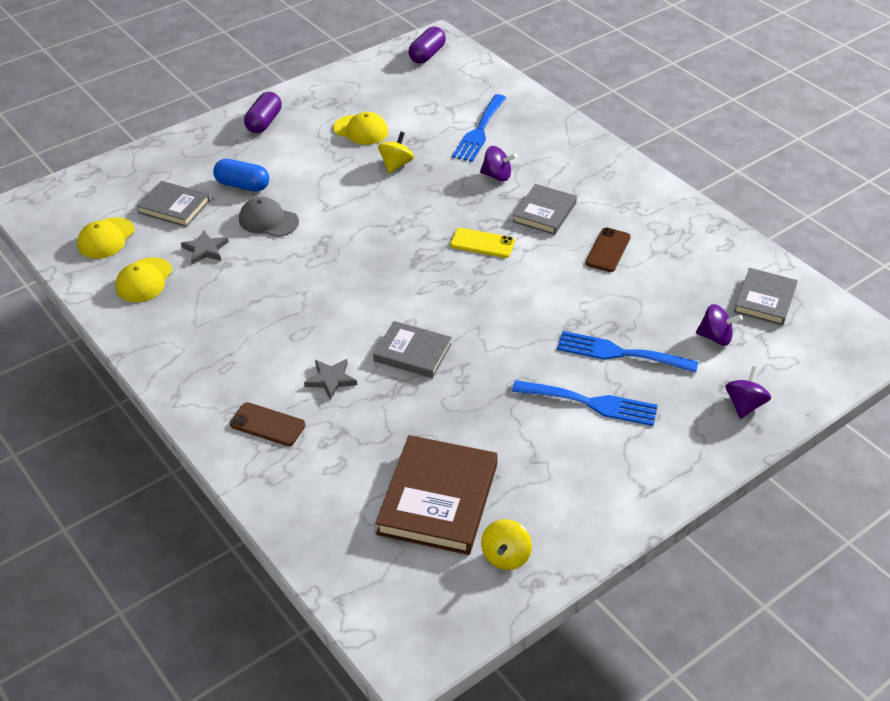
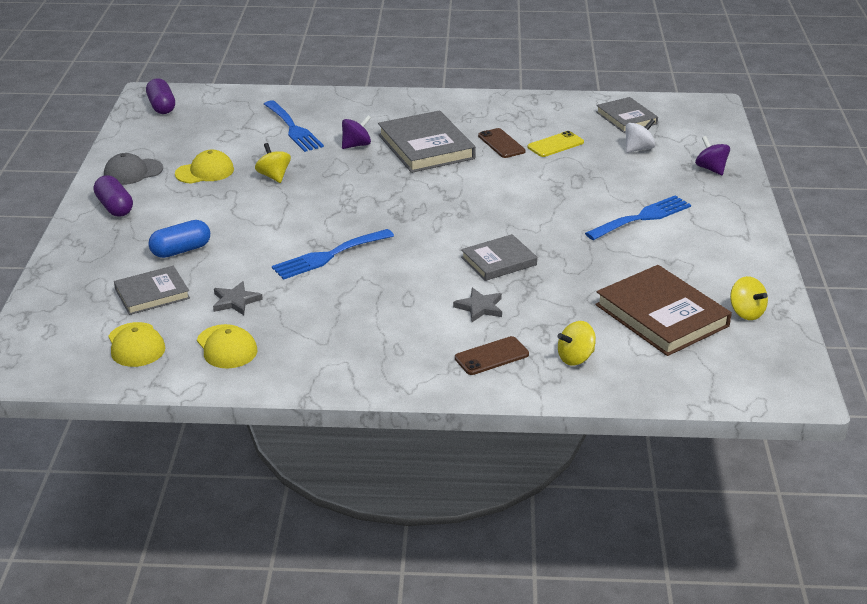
camera: 50 degrees left, 10 degrees down
grey cap [239,197,299,237] -> grey cap moved to [104,153,163,185]
yellow phone [450,228,515,258] -> yellow phone moved to [527,131,584,157]
grey book [513,184,577,235] -> grey book [378,110,476,173], size x1.64
blue fork [557,331,698,373] -> blue fork moved to [272,229,394,280]
purple spinning top [696,304,743,346] -> white spinning top [625,119,655,153]
none -> yellow spinning top [557,321,596,366]

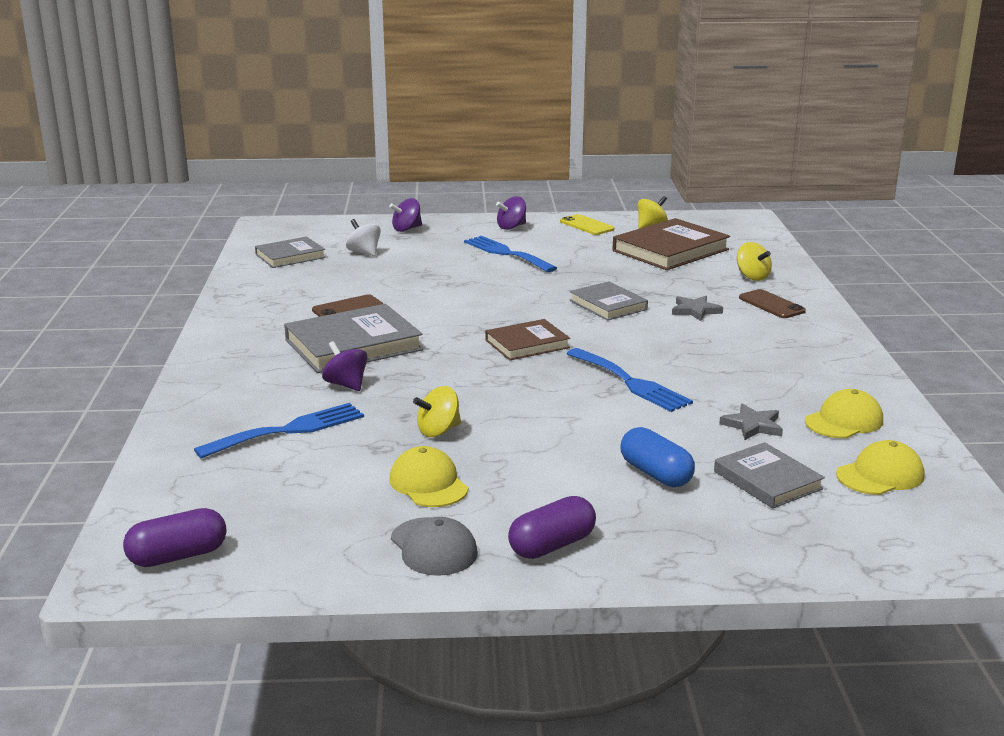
camera: 95 degrees left, 10 degrees down
yellow phone [527,131,584,157] -> yellow phone moved to [560,214,614,235]
none -> brown book [485,319,570,360]
none -> purple spinning top [496,196,526,230]

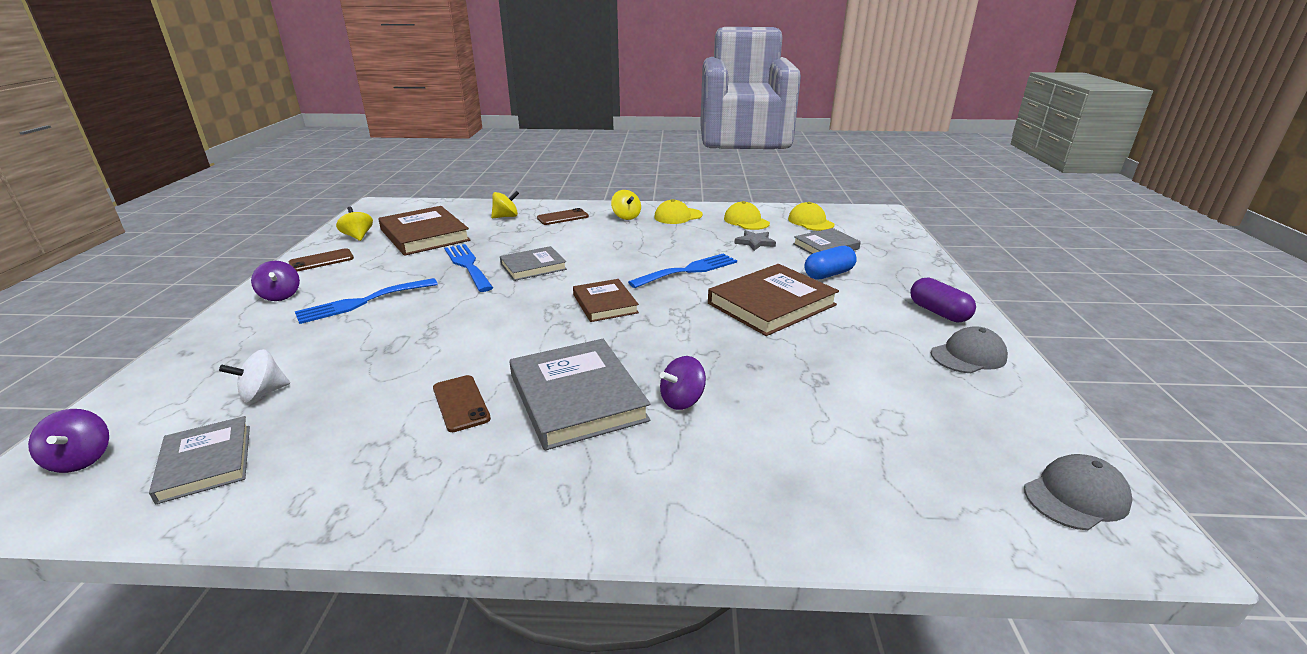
camera: 85 degrees left, 5 degrees up
purple capsule [123,508,227,567] -> grey cap [1024,454,1133,530]
blue fork [194,403,364,458] -> blue fork moved to [444,244,493,292]
purple spinning top [389,198,422,232] -> purple spinning top moved to [28,409,109,473]
yellow cap [389,446,468,507] -> yellow cap moved to [654,199,703,224]
yellow spinning top [413,386,461,437] -> yellow spinning top moved to [611,190,641,220]
yellow phone [560,214,614,235] -> brown phone [289,248,354,272]
grey star [672,296,723,321] -> none
none -> brown book [708,264,839,336]

